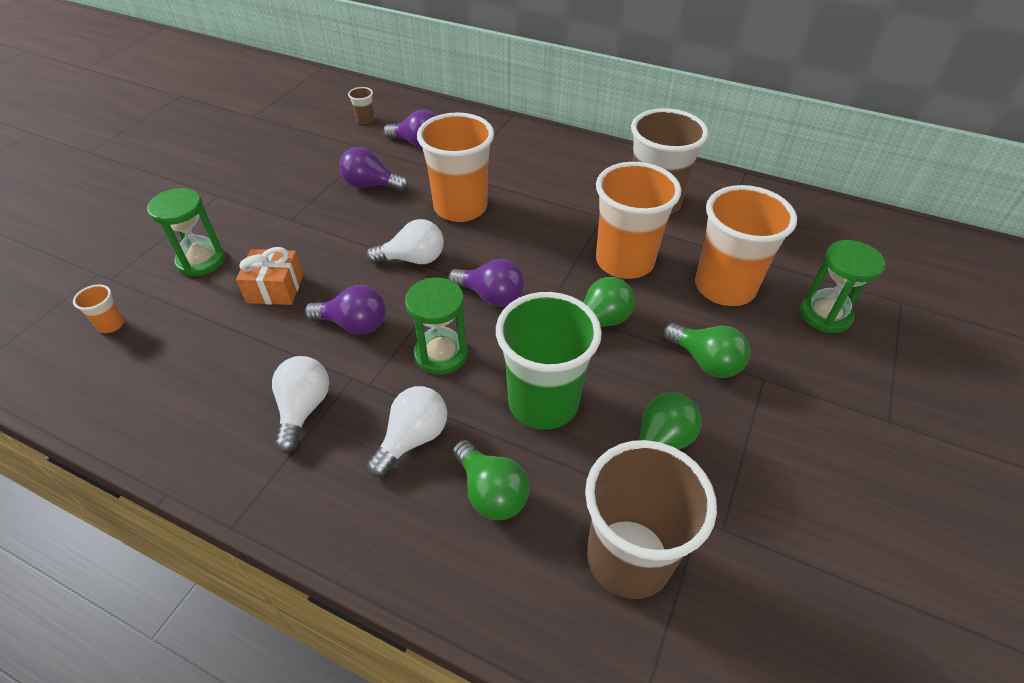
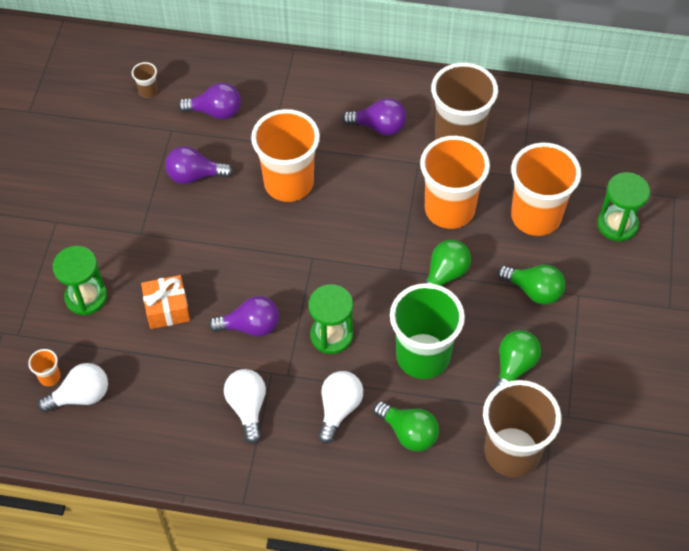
camera: 15 degrees left, 10 degrees up
white light bulb [367,219,444,264] -> white light bulb moved to [38,363,108,413]
purple light bulb [449,259,525,307] -> purple light bulb moved to [342,98,406,135]

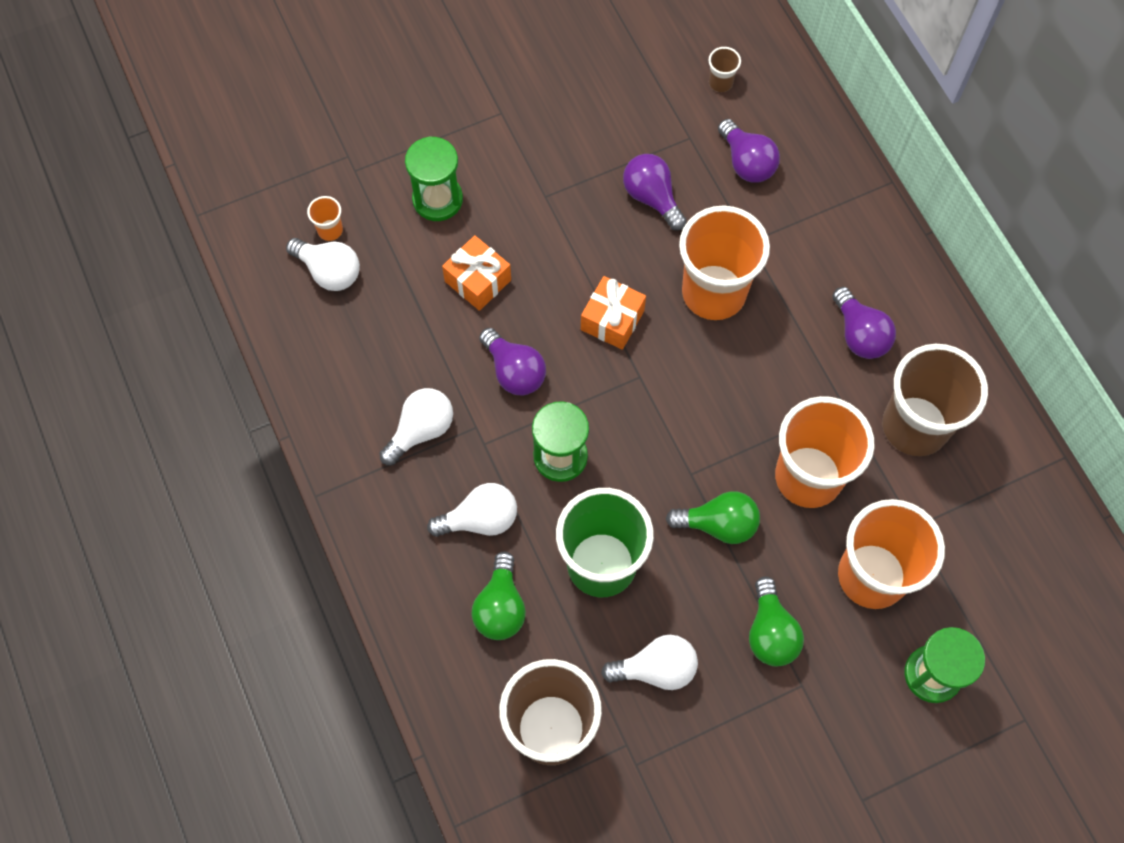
camera: 55 degrees right, 10 degrees up
green light bulb [493,330,541,390] -> white light bulb [601,635,698,690]
none -> orange gift [581,276,646,350]

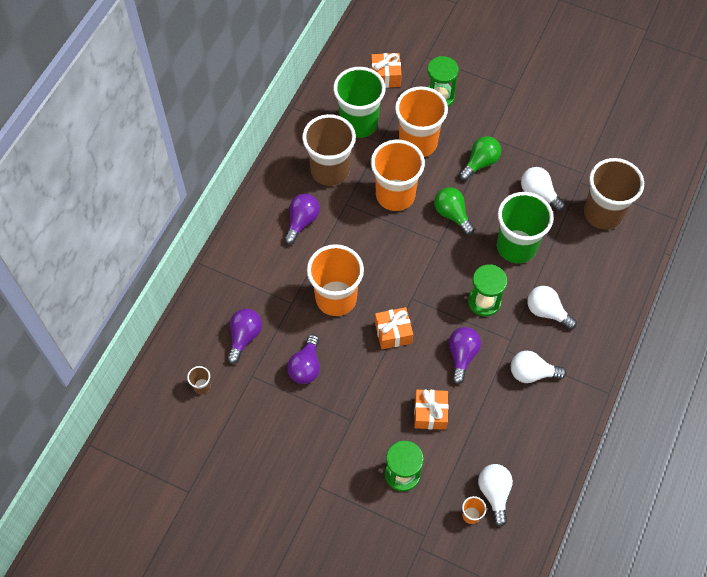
camera: 130 degrees left, 5 degrees down
green light bulb [471,551,526,640] -> none
none -> green cup [333,67,386,138]
none -> orange gift [371,53,402,88]

